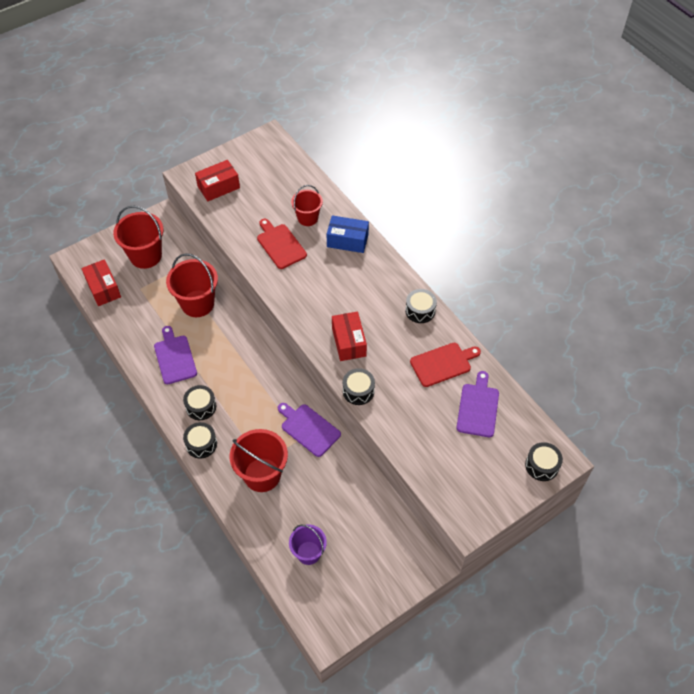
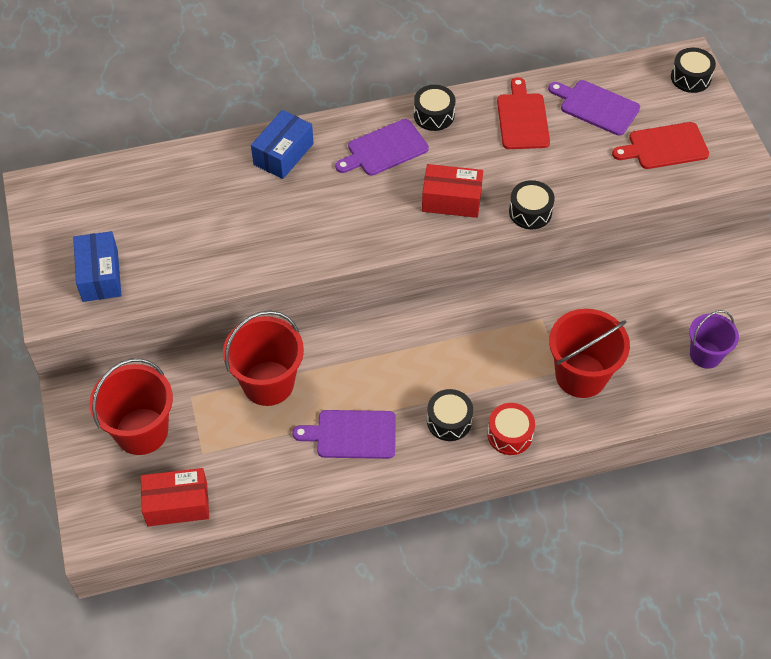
camera: 70 degrees left, 0 degrees up
black drum [183,422,217,458] -> red drum [487,403,535,455]
red box [195,160,240,201] -> blue box [73,231,121,302]
red cutting board [257,219,307,269] -> red cutting board moved to [612,122,709,169]
purple cutting board [278,403,341,457] -> purple cutting board moved to [335,119,429,176]
red bucket [291,185,323,226] -> none

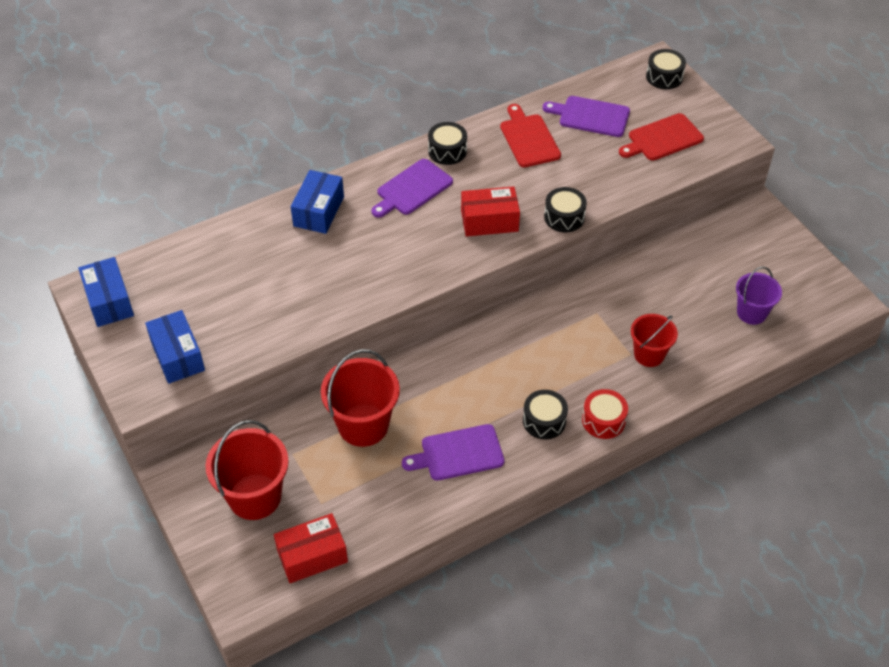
camera: 15 degrees left, 5 degrees down
red bucket [549,309,630,398] -> red bucket [631,314,678,367], size x0.63
none -> blue box [78,257,134,327]

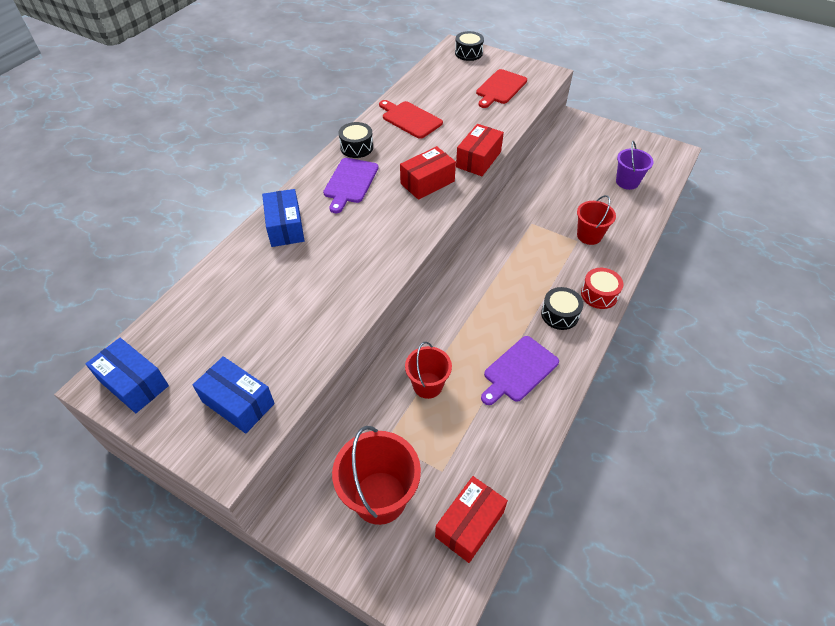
camera: 30 degrees left, 0 degrees up
red bucket [321,349,400,447] -> red bucket [405,342,452,399], size x0.63
purple cutting board [543,96,630,137] -> none
black drum [544,187,587,232] -> red box [456,124,504,176]

